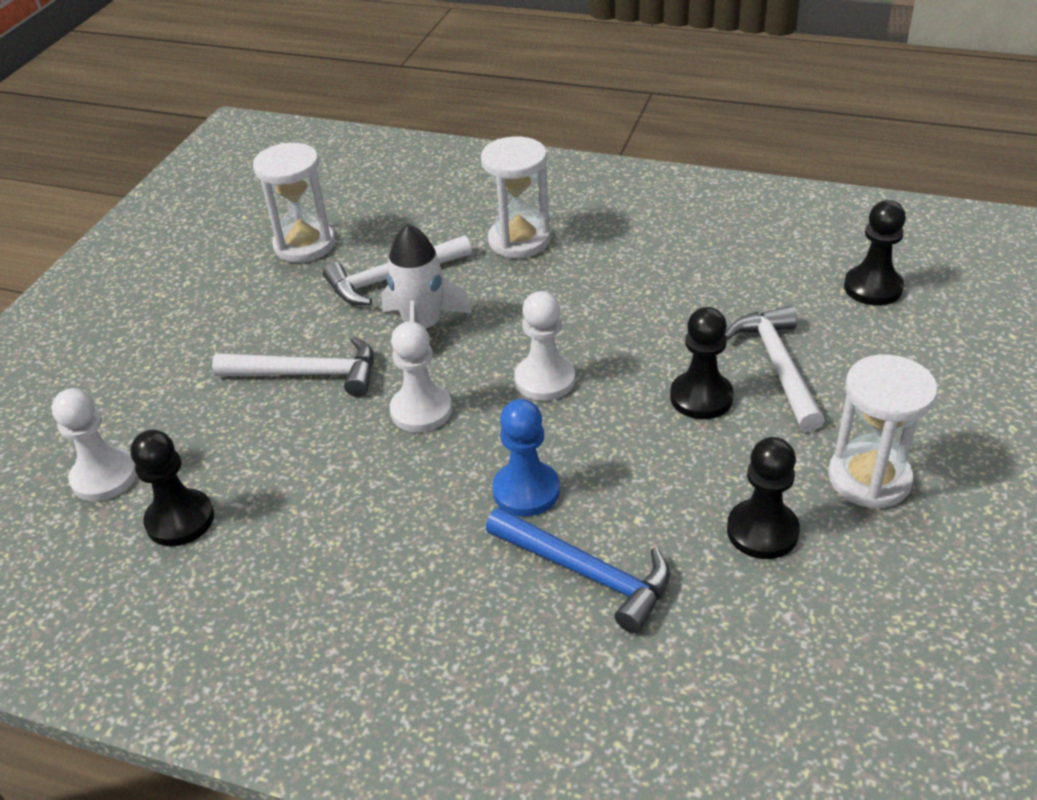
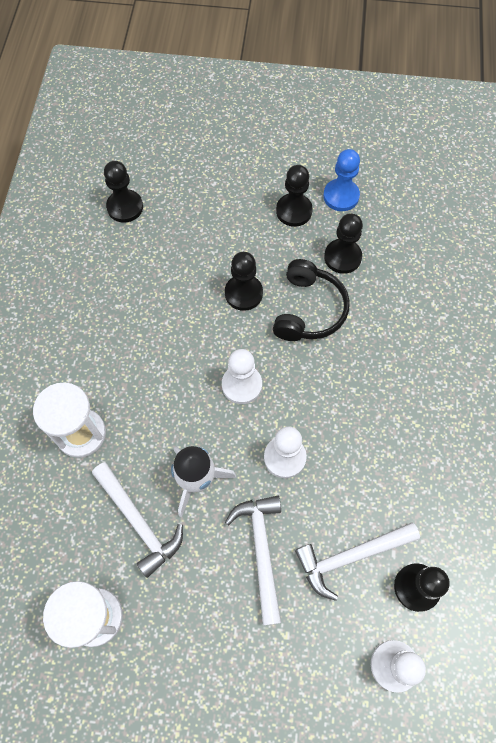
camera: 105 degrees left, 25 degrees up
blue hammer [486,507,670,633] -> none
blue pawn [492,399,560,517] -> blue pawn moved to [323,149,360,211]
white hammer [725,306,825,432] -> white hammer moved to [295,522,420,601]
white hourglass [828,355,938,508] -> black pawn [276,165,313,227]
none -> black headphones [273,259,350,341]

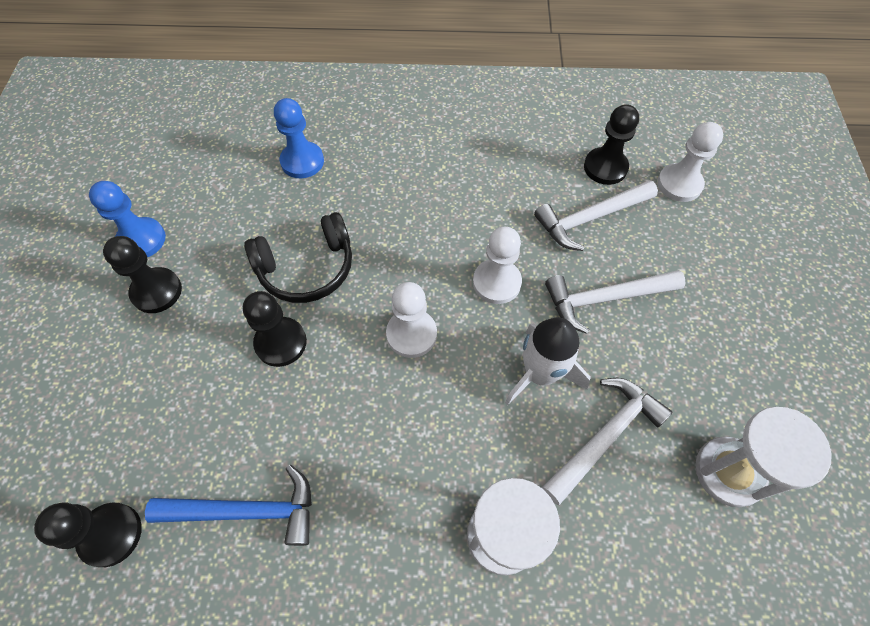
camera: 95 degrees left, 5 degrees down
black headphones [273,259,350,341] -> black headphones turned 150 degrees clockwise [244,212,352,303]
white hammer [295,522,420,601] -> white hammer turned 90 degrees clockwise [534,180,658,251]
black pawn [324,213,363,274] -> none
none -> blue hammer [145,465,312,546]
none -> blue pawn [274,98,324,178]

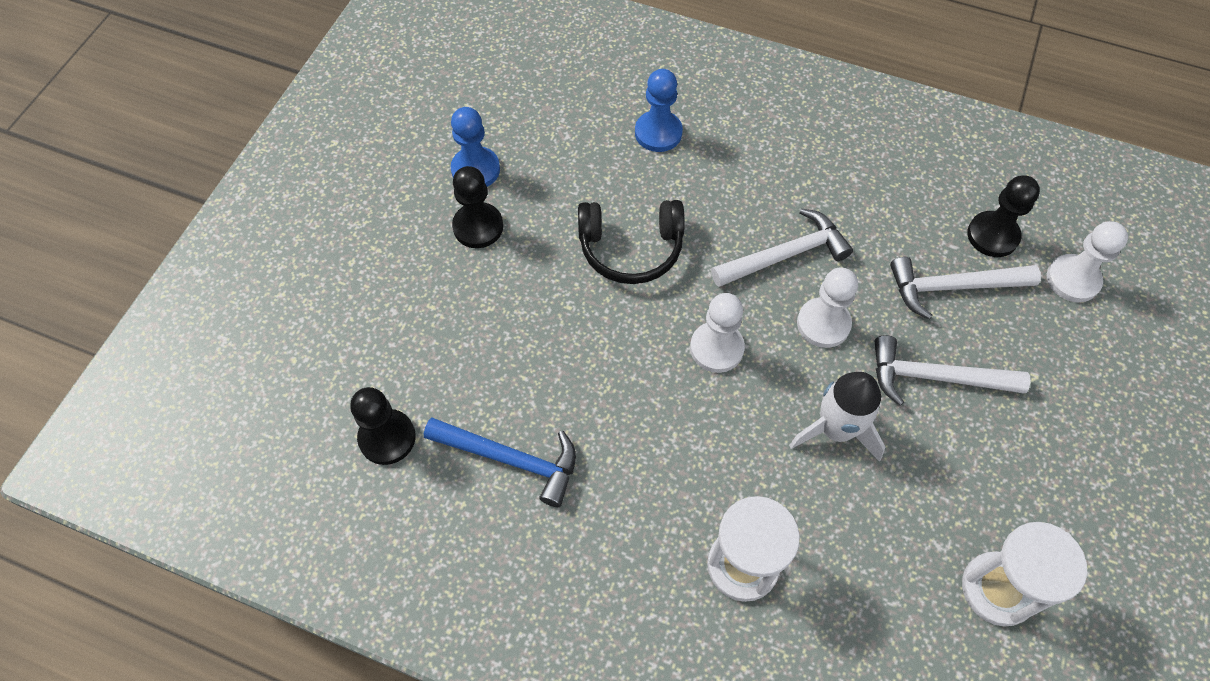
camera: 20 degrees right, 0 degrees up
black pawn [243,291,307,367] -> none
white hammer [542,378,672,505] -> white hammer moved to [711,209,853,287]

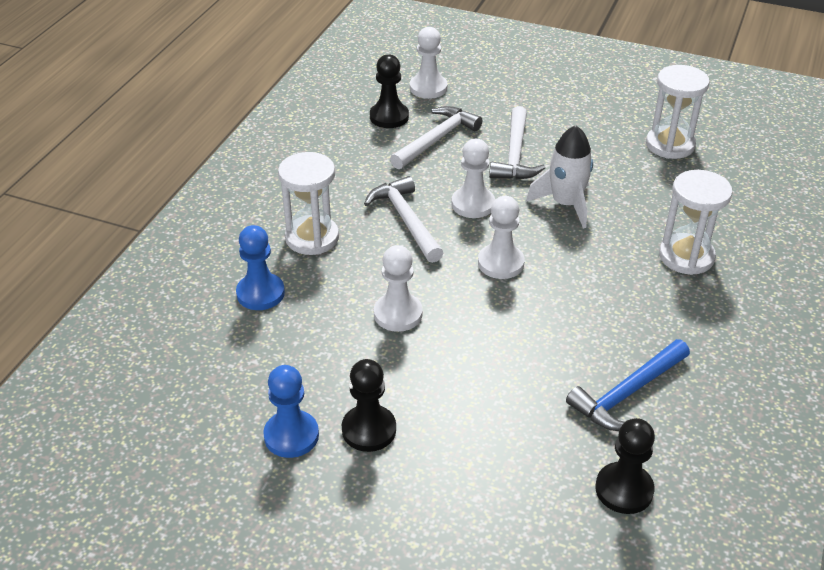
camera: 90 degrees left, 20 degrees down
blue hammer [424,417,576,507] -> blue hammer turned 150 degrees counterclockwise [566,339,690,431]
black headphones [578,200,685,284] -> white pawn [374,245,423,332]
white hammer [890,257,1041,320] -> white hammer turned 135 degrees counterclockwise [390,106,482,169]
none -> white hourglass [278,152,339,255]

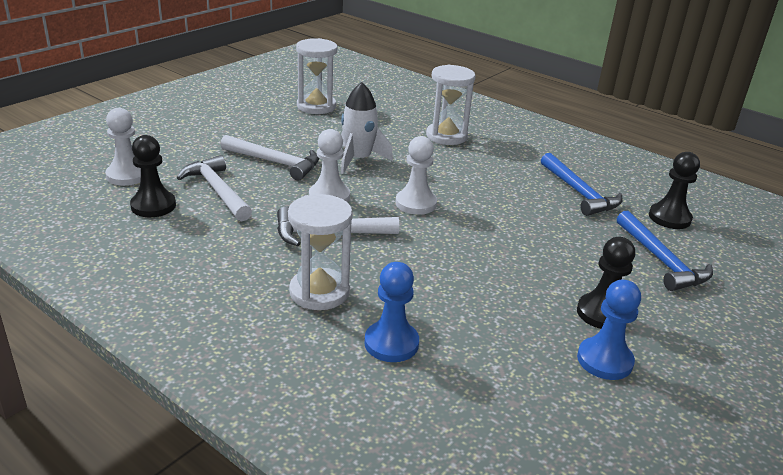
camera: 75 degrees left, 10 degrees down
white pawn [374,245,423,332] -> none
none -> blue hammer [617,210,713,291]

